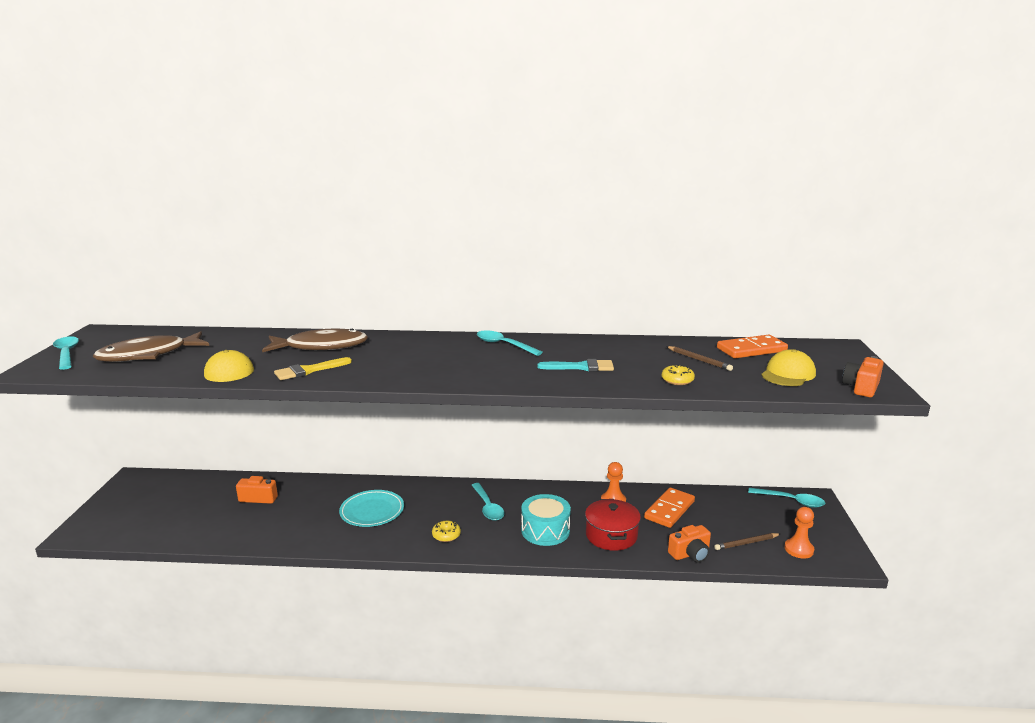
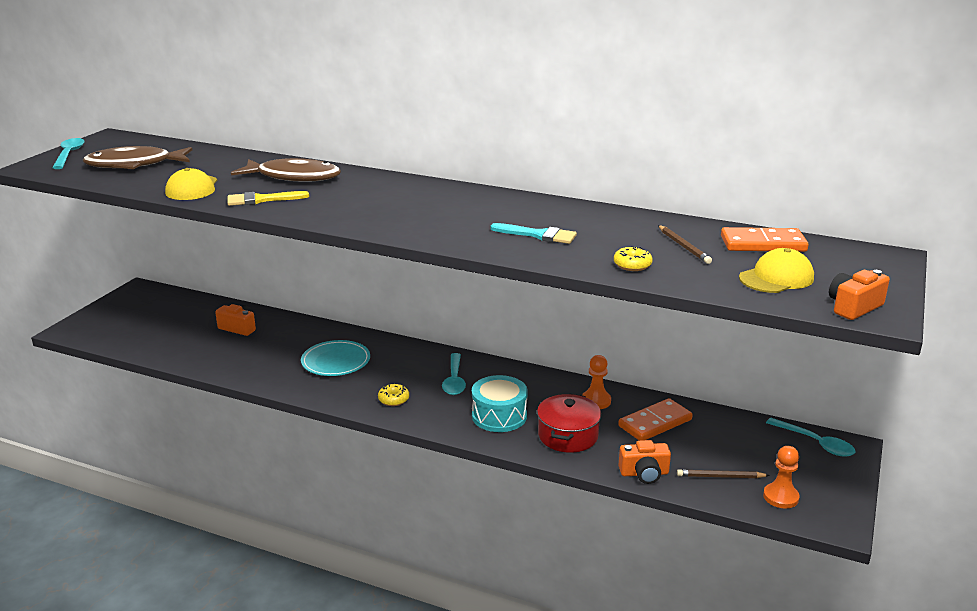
camera: 20 degrees right, 5 degrees up
turquoise spoon [477,330,543,356] -> none

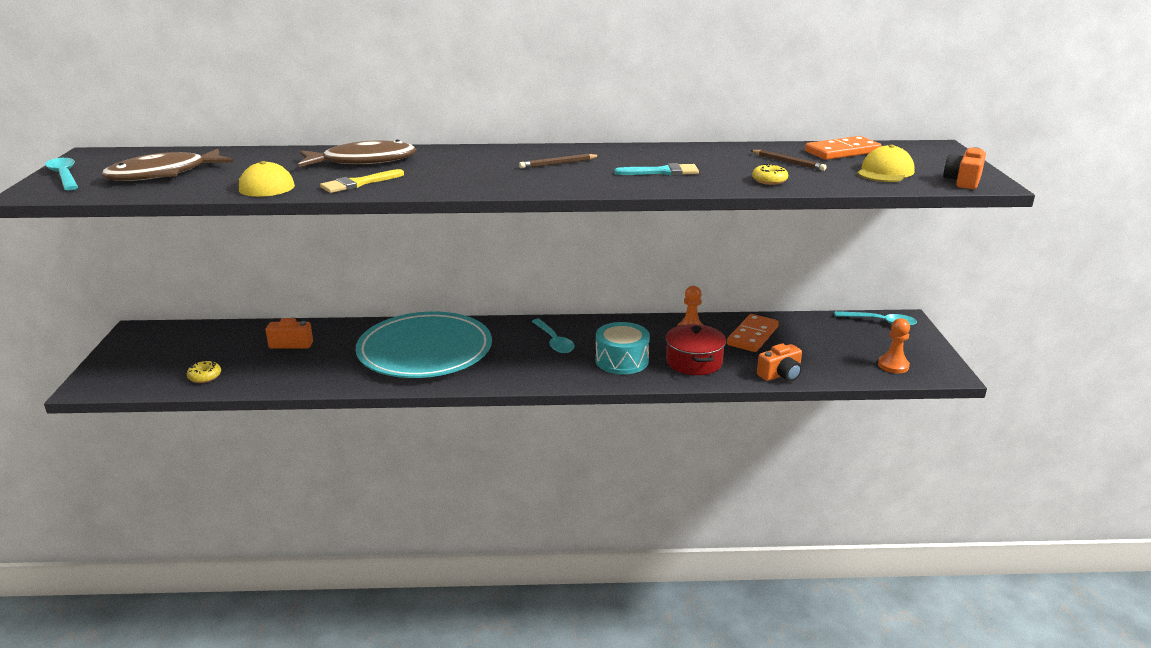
camera: 25 degrees left, 0 degrees up
turquoise plate [301,340,370,376] -> turquoise plate [356,311,492,378], size x1.87
yellow donut [378,384,409,406] -> yellow donut moved to [187,361,221,383]
brown pencil [677,469,770,478] -> brown pencil moved to [519,154,600,168]

